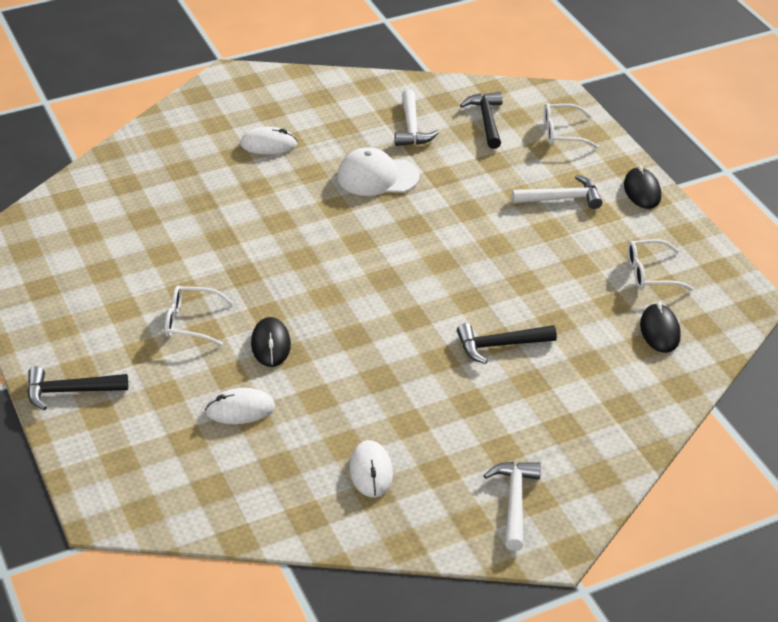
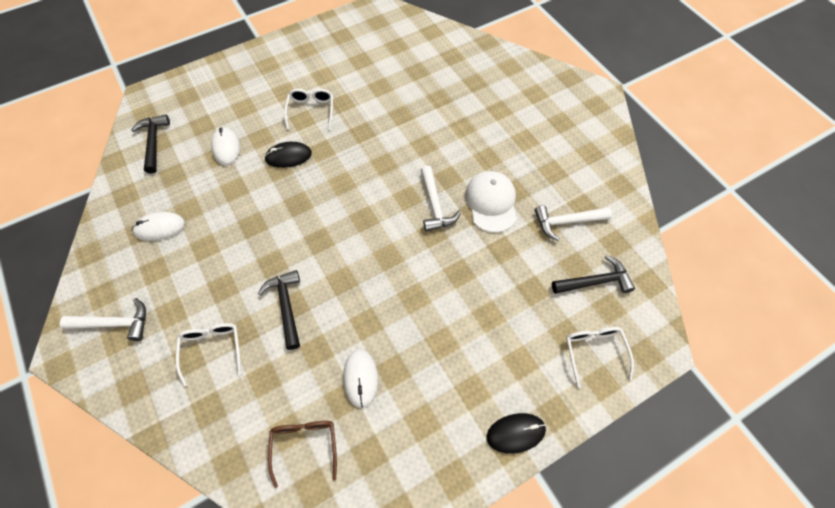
camera: 85 degrees right, 20 degrees up
black hammer [27,366,128,410] -> black hammer moved to [131,114,170,174]
white mouse [240,127,298,155] -> white mouse moved to [343,350,378,408]
white hammer [512,175,602,209] -> white hammer moved to [420,166,461,232]
white glasses [627,239,694,291] -> white glasses moved to [176,323,241,387]
black mouse [640,302,681,353] -> brown glasses [268,421,337,488]

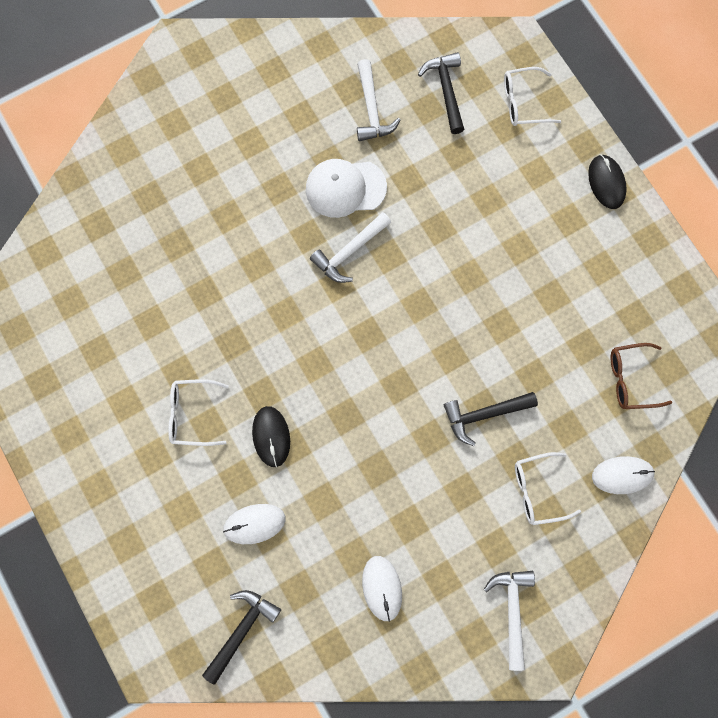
camera: 90 degrees left, 15 degrees up
black hammer [131,114,170,174] -> black hammer turned 135 degrees clockwise [202,590,281,684]
white mouse [343,350,378,408] -> white mouse moved to [592,456,655,494]
white hammer [420,166,461,232] -> white hammer turned 150 degrees clockwise [310,212,391,283]

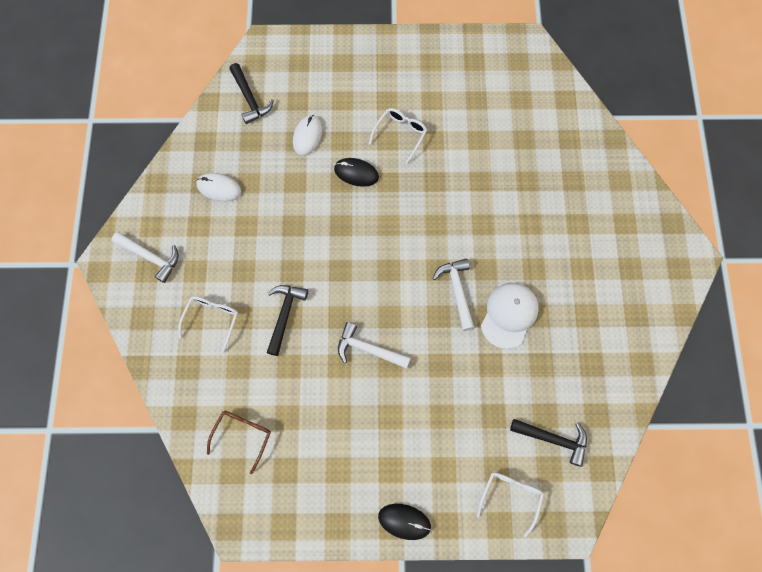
camera: 120 degrees right, 5 degrees down
white hammer [357,59,401,141] -> white hammer moved to [338,322,411,369]
white mouse [592,456,655,494] -> none

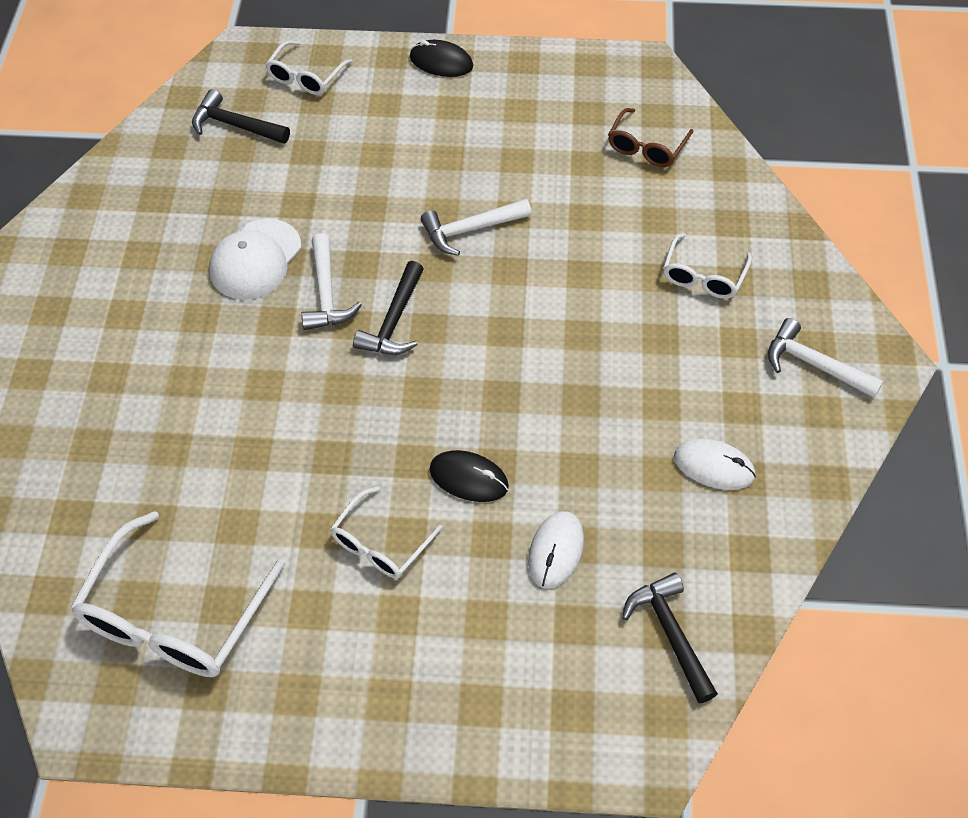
camera: 175 degrees left, 15 degrees down
black hammer [267,285,308,356] -> black hammer moved to [353,261,424,355]
white hammer [338,322,411,369] -> white hammer turned 135 degrees clockwise [421,199,532,256]
none -> white glasses [70,511,285,677]

